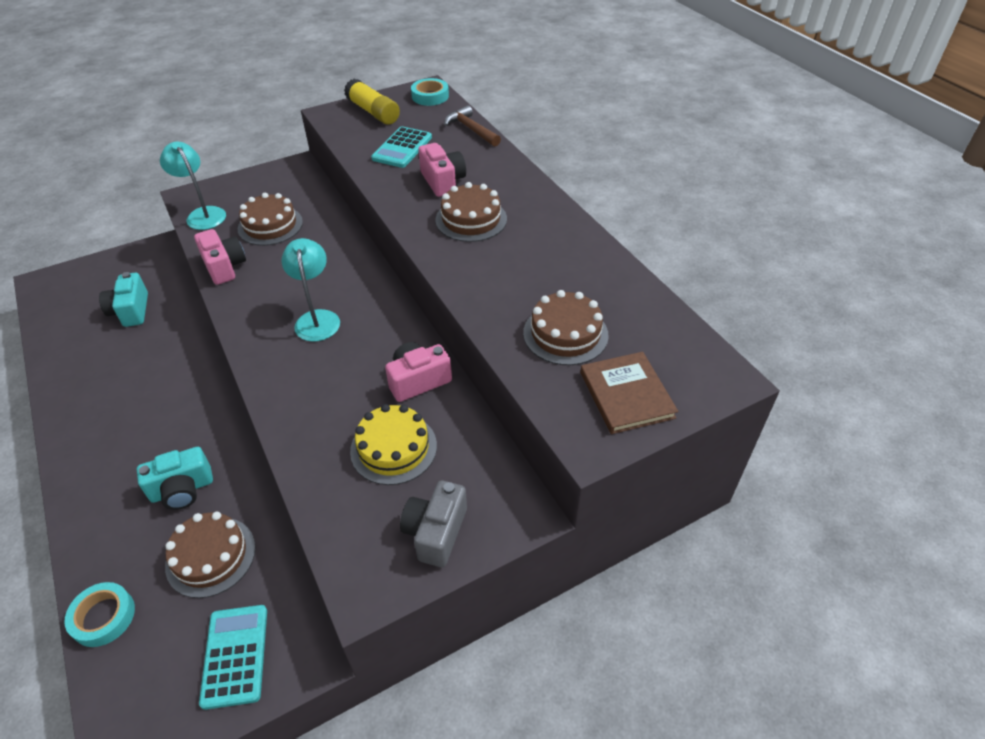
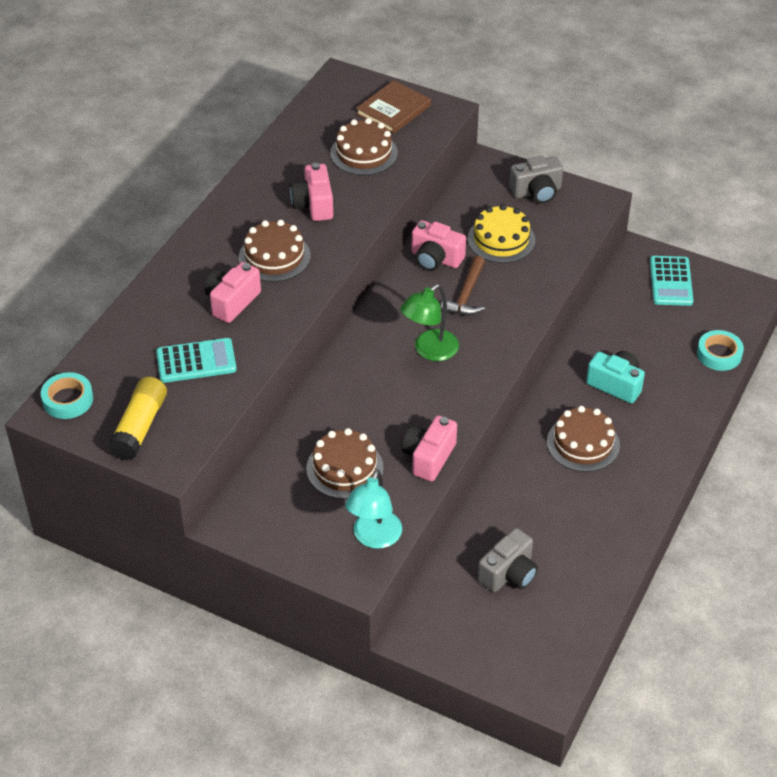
camera: 125 degrees left, 0 degrees up
turquoise camera [99,272,148,327] -> grey camera [478,528,538,592]
brown cake [165,512,256,598] -> brown cake moved to [547,406,620,472]
turquoise calculator [199,605,267,710] -> turquoise calculator turned 45 degrees counterclockwise [650,256,694,306]
turquoise lamp [282,238,340,342] -> green lamp [400,284,459,361]
brown hammer [444,105,501,146] -> brown hammer moved to [441,256,485,316]
none -> pink camera [290,163,333,221]

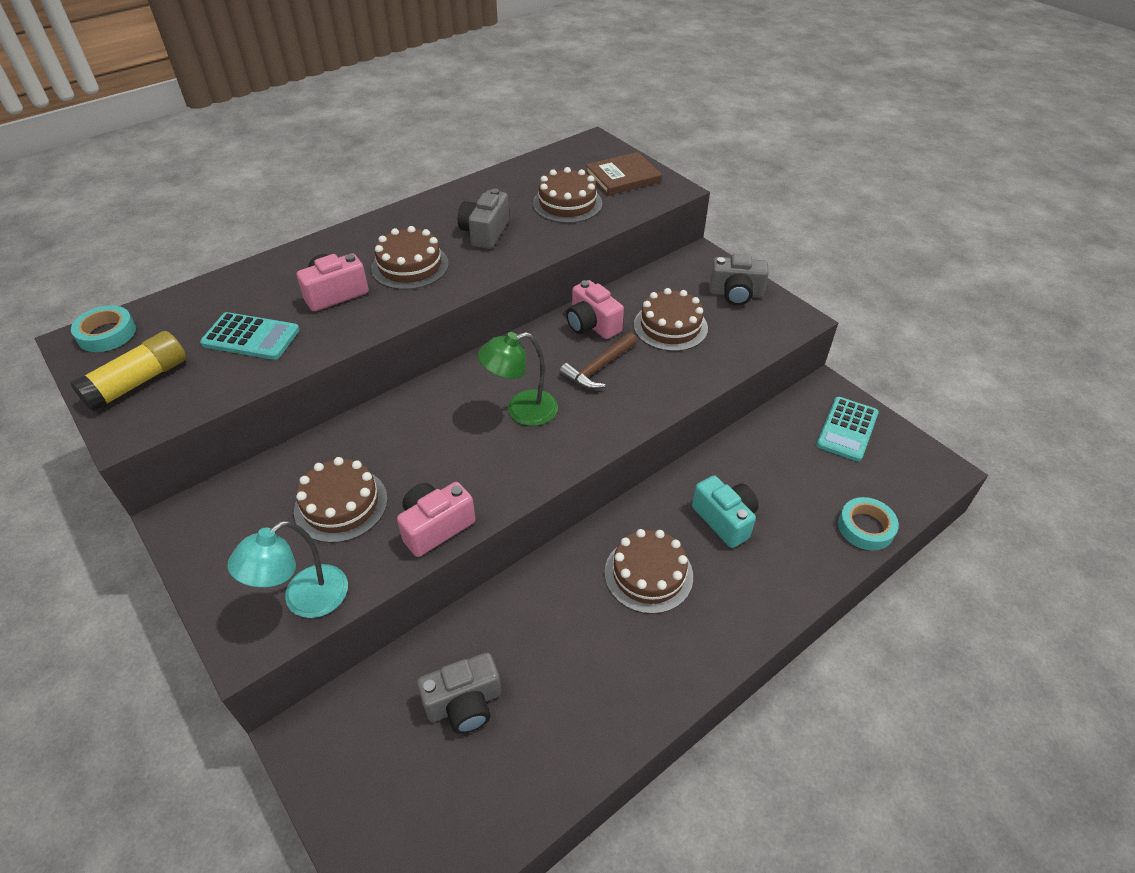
camera: 25 degrees right, 0 degrees up
pink camera [290,163,333,221] -> grey camera [458,189,509,249]
yellow cake [467,204,535,263] -> brown cake [634,288,708,351]

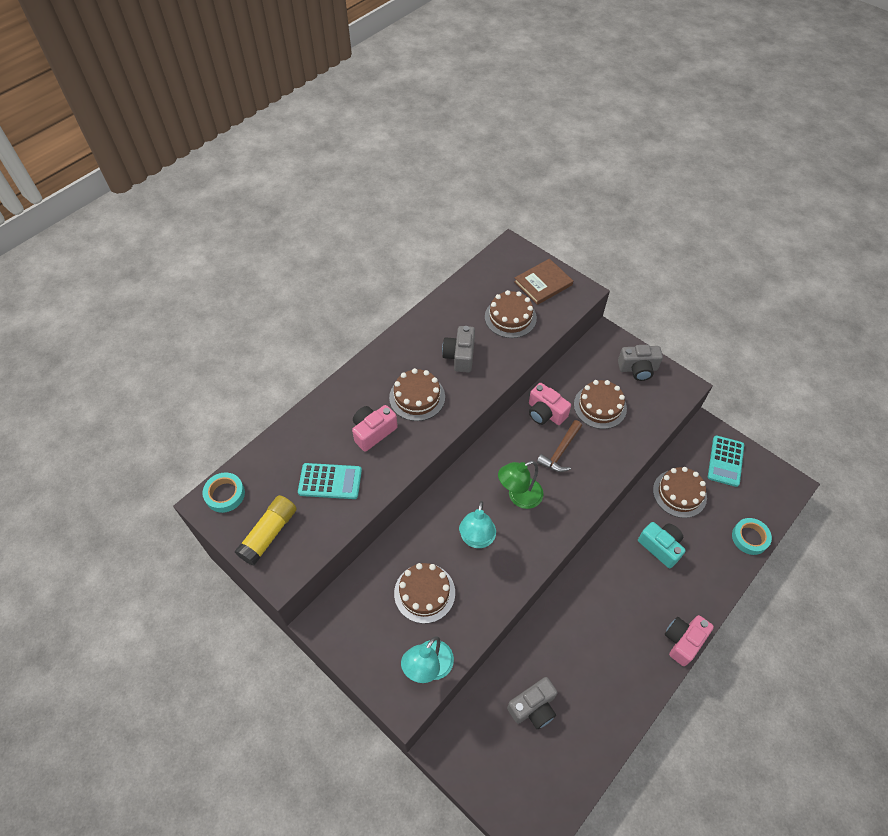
camera: 10 degrees left, 10 degrees up
pink camera [397,482,476,557] -> pink camera moved to [664,615,714,666]
brown cake [605,529,693,614] -> brown cake moved to [653,467,707,518]
none -> turquoise lamp [459,501,496,548]

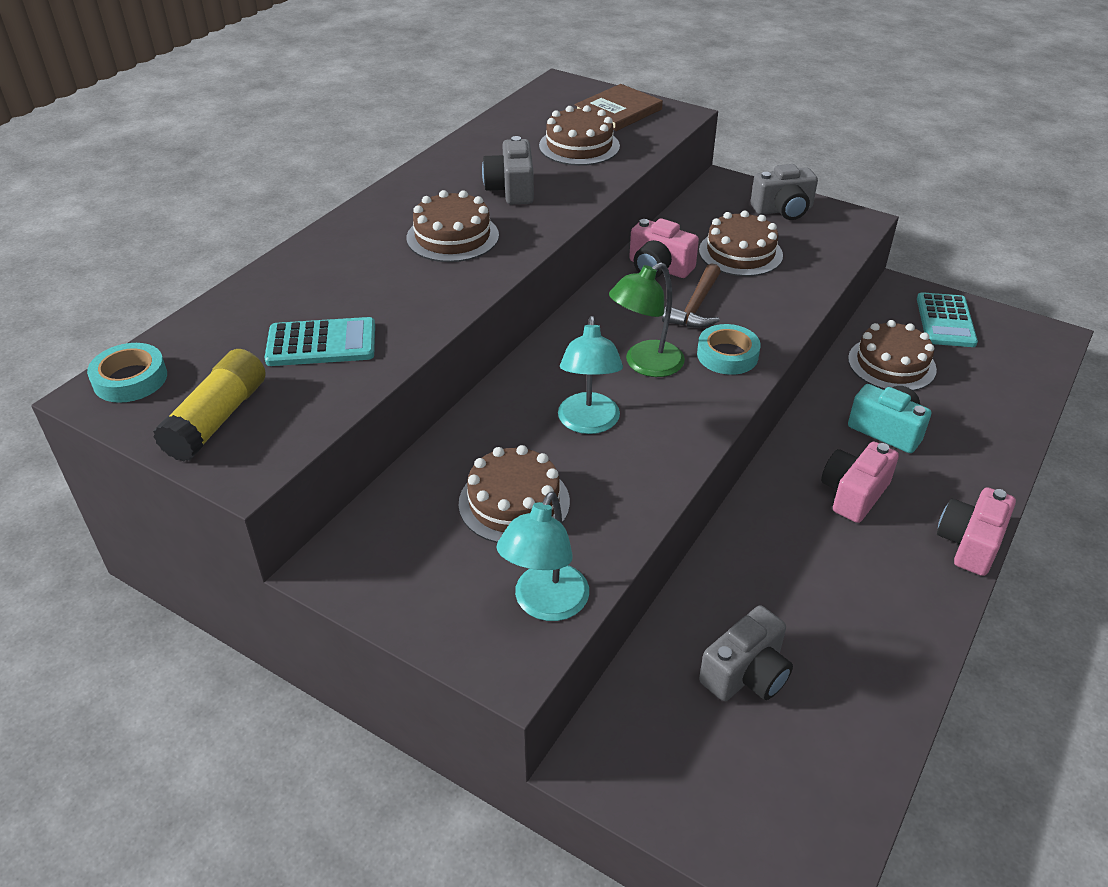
camera: 10 degrees left, 15 degrees down
pink camera [352,405,398,452] -> pink camera moved to [821,442,899,523]
turquoise tape [732,518,772,555] -> turquoise tape moved to [697,324,761,375]

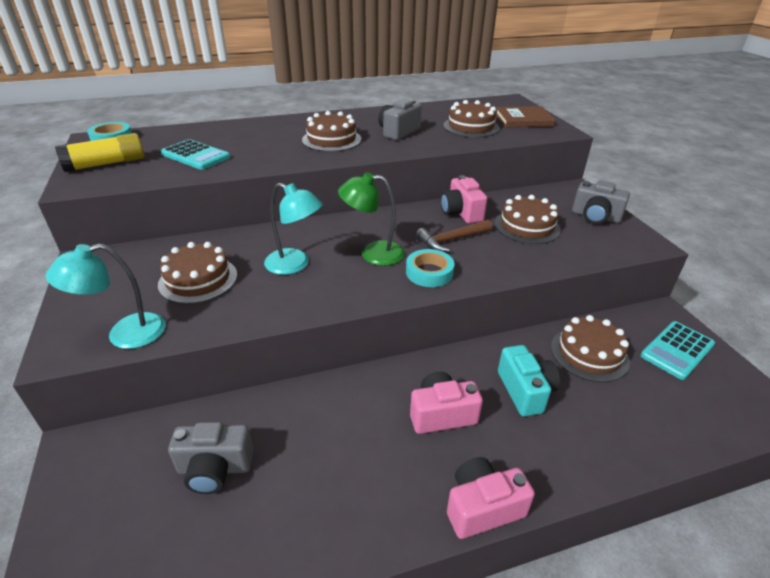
camera: 40 degrees right, 5 degrees down
turquoise lamp [558,316,623,434] -> turquoise lamp turned 105 degrees counterclockwise [264,183,323,275]

